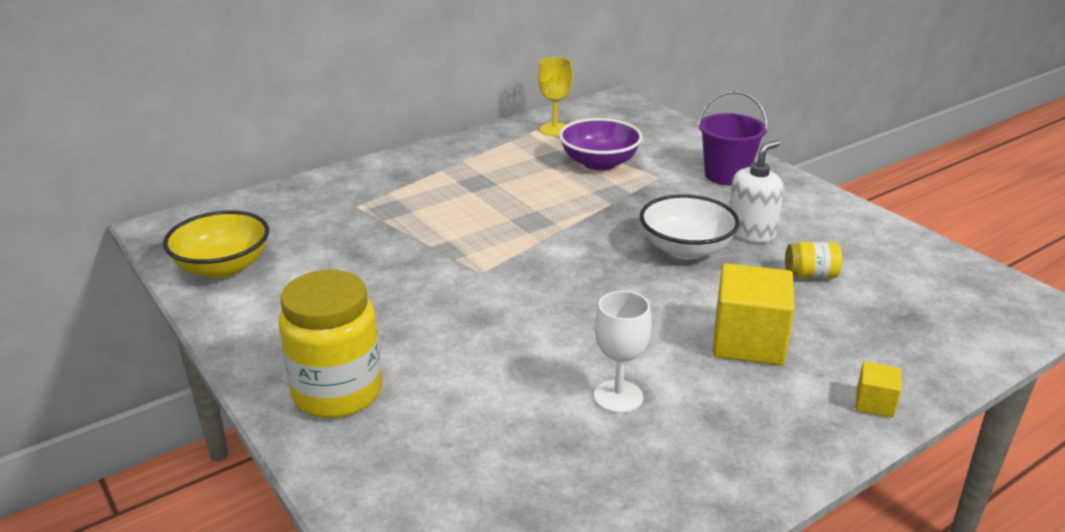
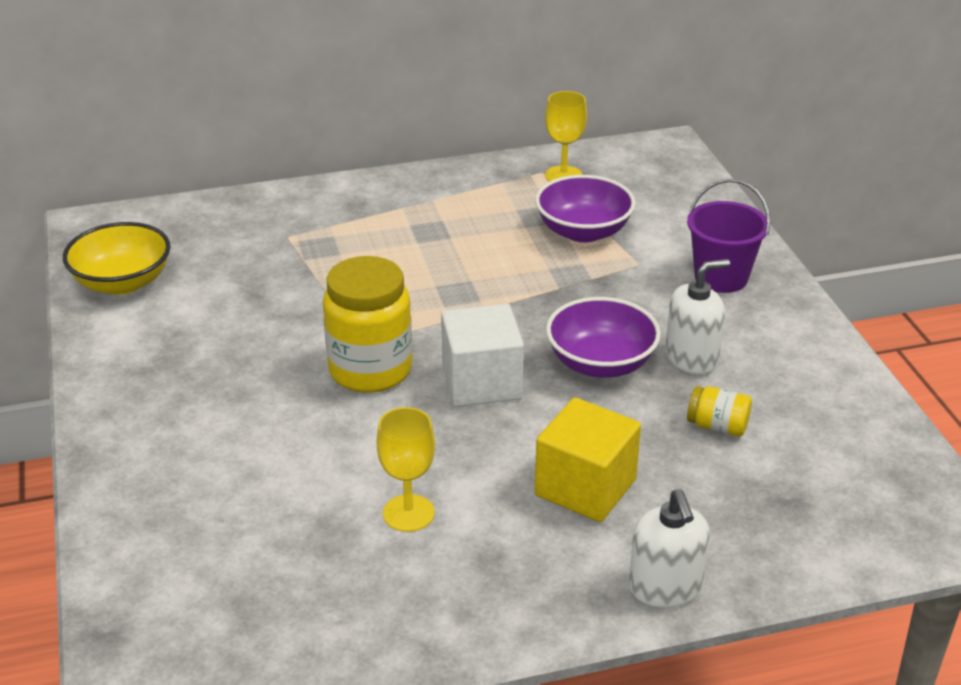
camera: 20 degrees right, 5 degrees up
yellow jar [278,270,382,418] -> yellow jar moved to [323,256,412,393]
white goblet [594,291,652,413] -> yellow goblet [376,407,435,532]
white bowl [640,194,740,260] -> purple bowl [546,297,661,378]
yellow cube [855,361,901,418] -> white soap dispenser [629,489,710,608]
none -> white cube [441,304,524,407]

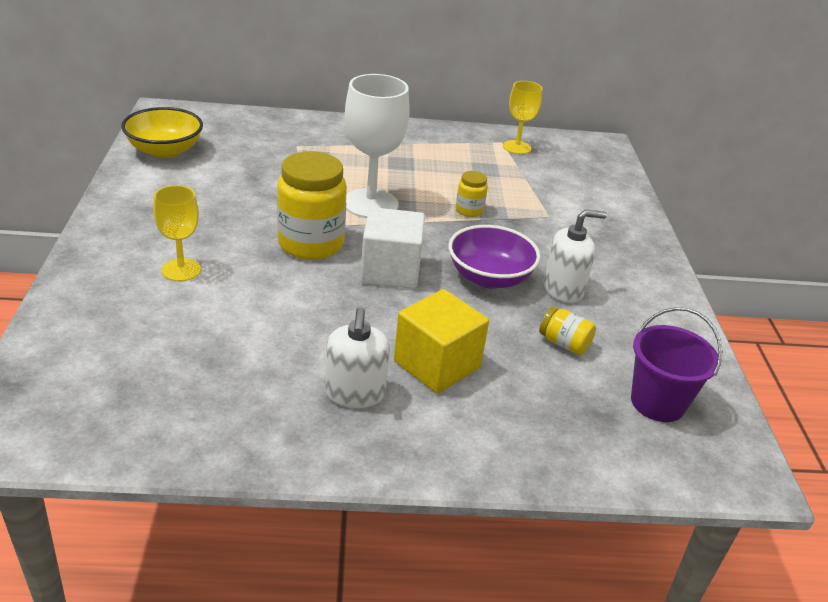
camera: 10 degrees right, 0 degrees up
yellow goblet [376,407,435,532] -> yellow goblet moved to [153,185,201,281]
purple bowl [535,175,635,243] -> none
white soap dispenser [629,489,710,608] -> white soap dispenser moved to [325,307,390,408]
purple bucket [687,179,770,293] -> purple bucket moved to [631,307,722,422]
none -> white goblet [345,74,410,218]
none -> yellow jar [456,171,488,217]

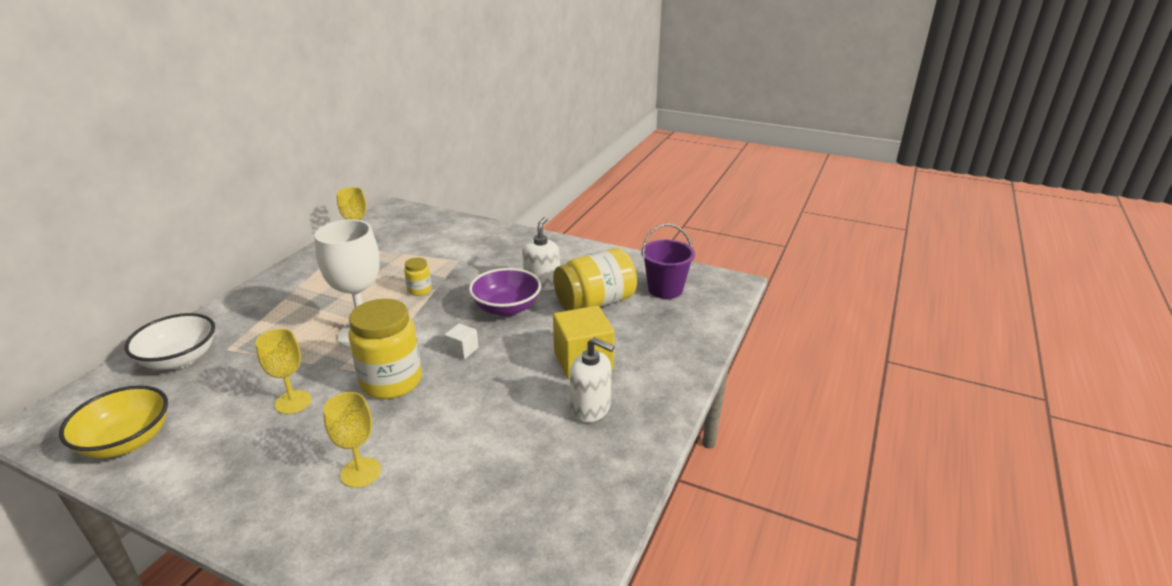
camera: 60 degrees left, 5 degrees down
white cube [360,207,425,289] -> white cube [445,323,478,359], size x0.49
yellow jar [539,307,596,355] -> yellow jar [553,248,637,311], size x2.11
none -> white bowl [125,313,215,370]
none -> yellow goblet [255,329,312,414]

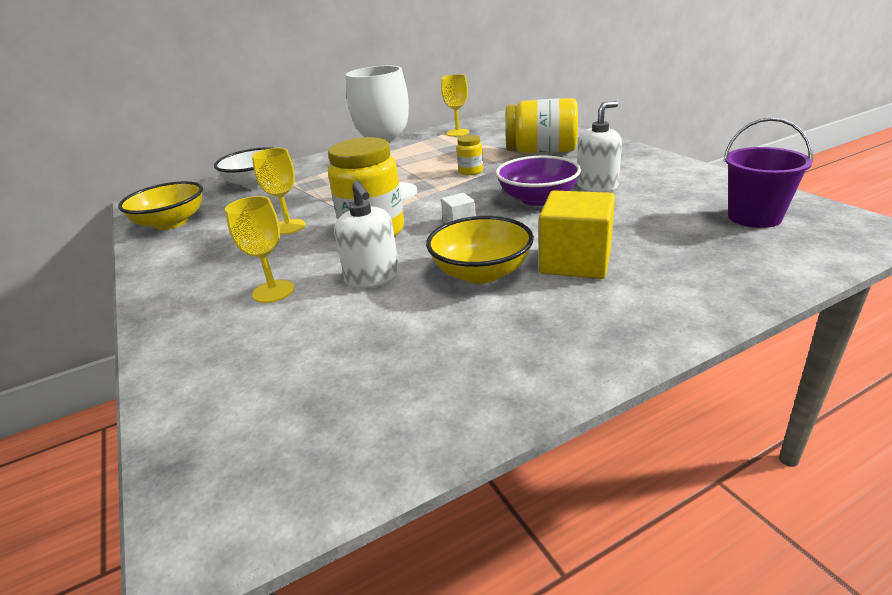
camera: 40 degrees right, 0 degrees up
yellow jar [553,248,637,311] -> yellow jar moved to [505,98,578,154]
white soap dispenser [570,337,615,422] -> white soap dispenser moved to [334,181,399,289]
none -> yellow bowl [426,216,534,284]

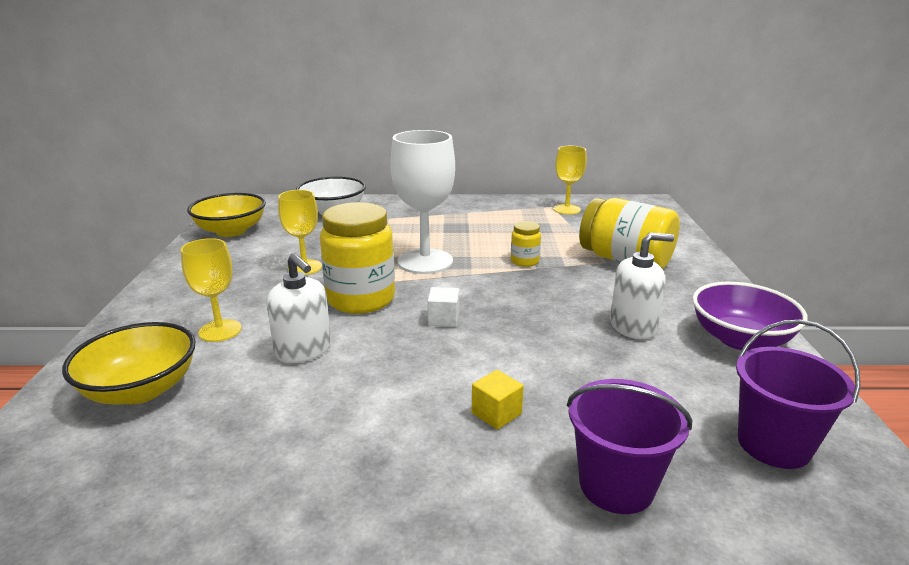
camera: 25 degrees right, 5 degrees down
white soap dispenser [334,181,399,289] -> white soap dispenser turned 45 degrees counterclockwise [266,253,331,363]
yellow bowl [426,216,534,284] -> yellow bowl moved to [62,322,196,405]
purple bowl [496,155,581,206] -> purple bowl moved to [692,282,808,351]
yellow cube [539,190,615,279] -> yellow cube [472,370,524,430], size x0.49
none -> purple bucket [567,379,692,514]

